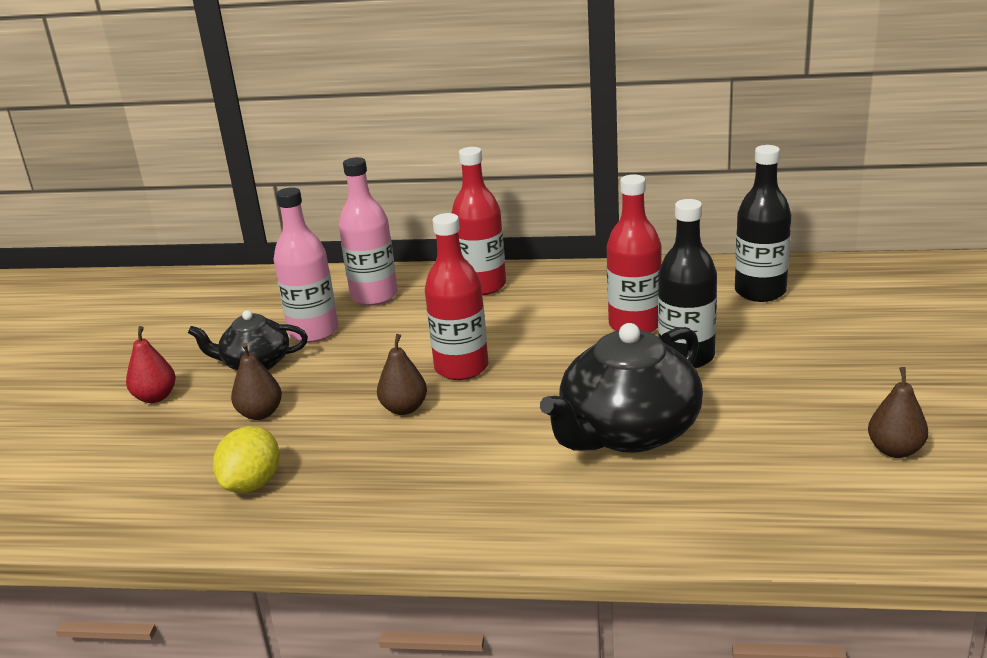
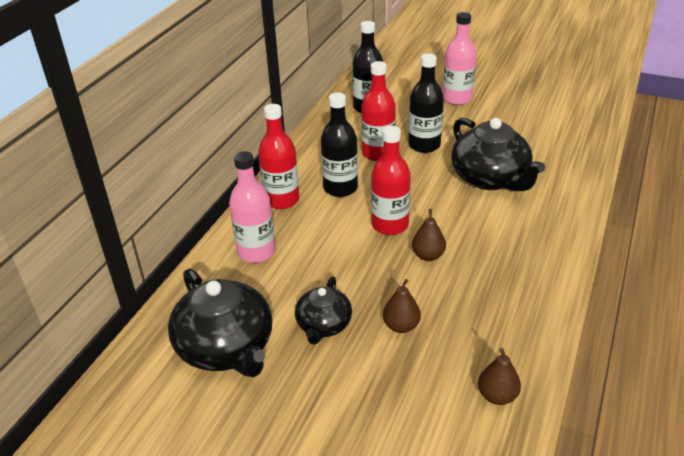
camera: 75 degrees left, 10 degrees up
red pear [126,326,176,403] -> none
yellow lemon [213,426,280,493] -> none
pink bottle [273,187,338,343] -> pink bottle moved to [443,12,476,105]
brown pear [868,367,928,458] -> brown pear moved to [478,348,521,405]
none -> black teapot [168,268,273,377]
none -> black bottle [321,93,358,197]

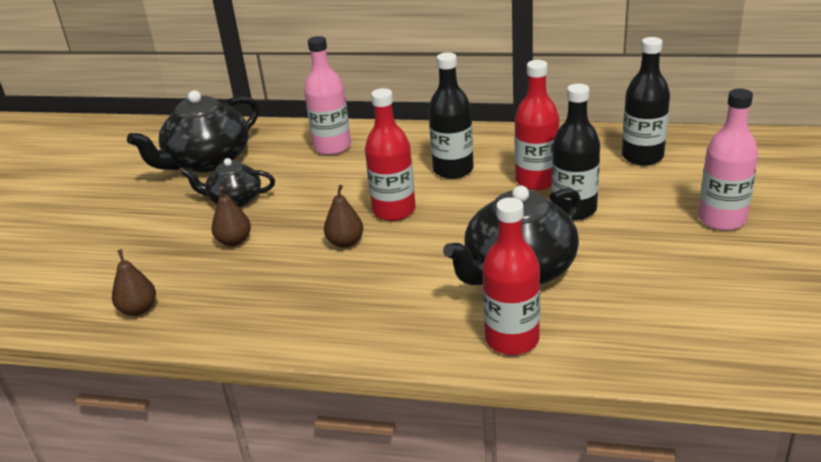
camera: 80 degrees right, 5 degrees down
red bottle [258,104,299,209] -> red bottle moved to [482,197,540,355]

